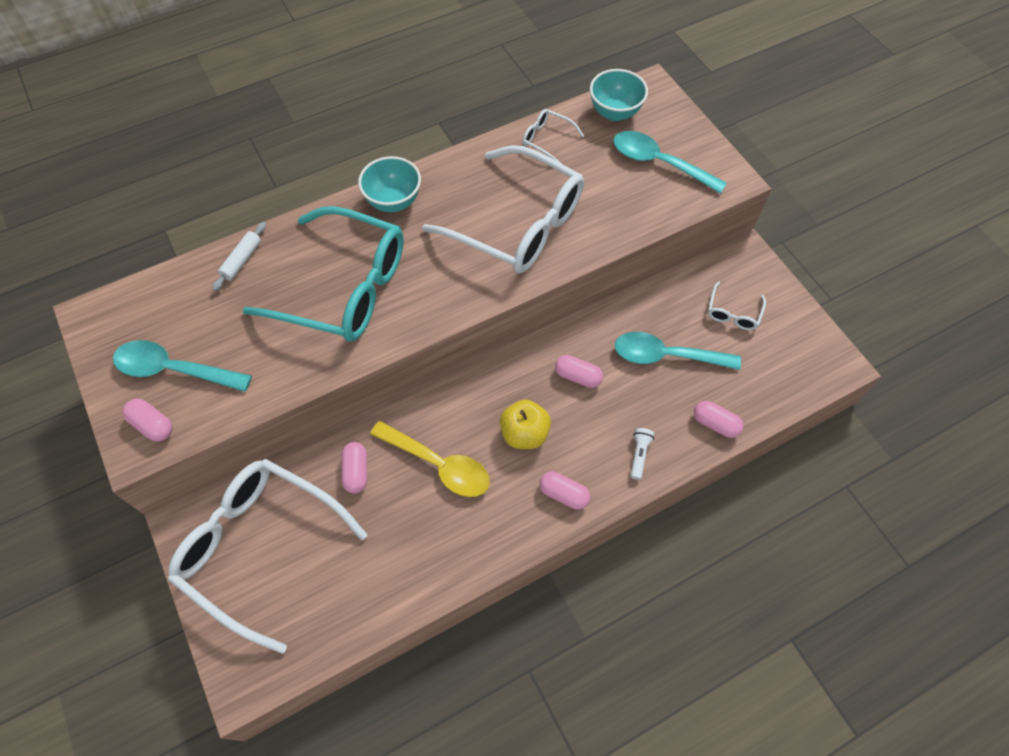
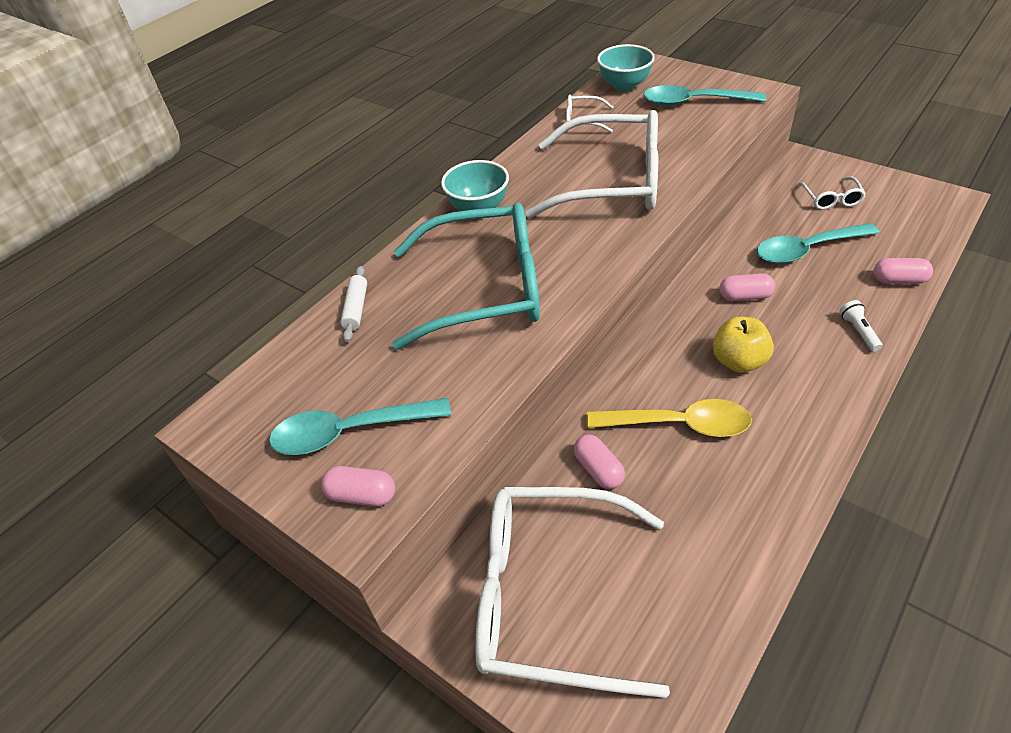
camera: 20 degrees left, 15 degrees down
pink capsule [539,471,590,510] -> none

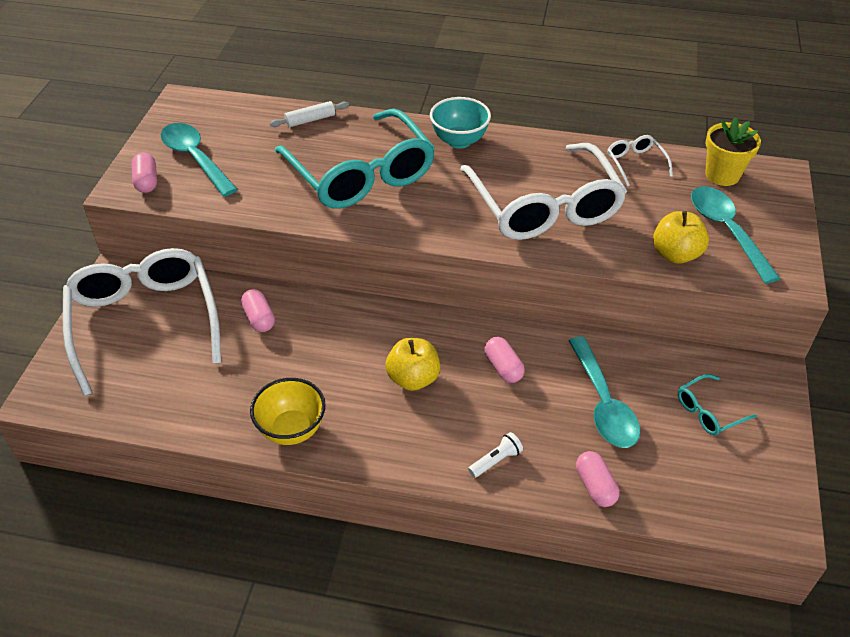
camera: 60 degrees right, 0 degrees up
pink capsule [574,434,625,489] -> pink capsule turned 60 degrees counterclockwise [241,289,275,332]
yellow spoon [587,399,752,437] -> none
turquoise bowl [597,44,655,92] -> yellow flower pot [705,117,761,186]
turquoise spoon [757,223,879,264] -> turquoise spoon turned 150 degrees counterclockwise [569,337,640,448]
white glasses [797,176,866,210] -> turquoise glasses [678,374,757,436]
none -> yellow bowl [250,378,326,445]
none -> yellow apple [653,211,709,264]

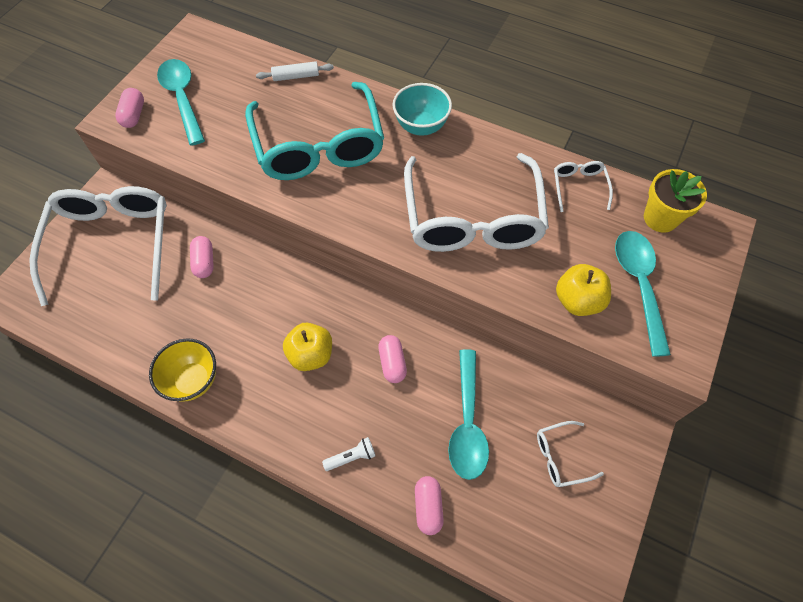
camera: 15 degrees right, 15 degrees up
turquoise glasses [678,374,757,436] -> white glasses [537,421,604,487]

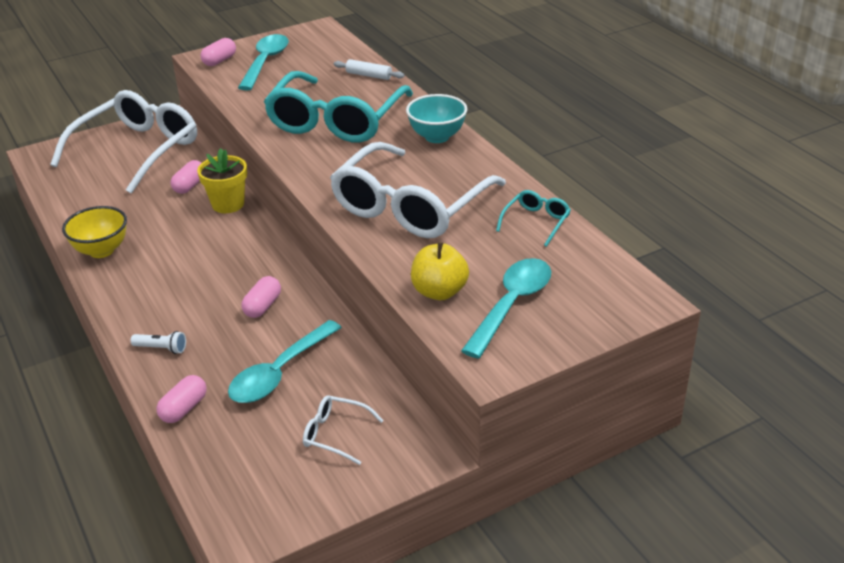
camera: 35 degrees right, 25 degrees down
yellow apple [283,323,332,371] -> none
white glasses [554,161,613,212] -> turquoise glasses [496,190,571,247]
yellow flower pot [644,169,707,233] -> yellow flower pot moved to [197,148,247,213]

